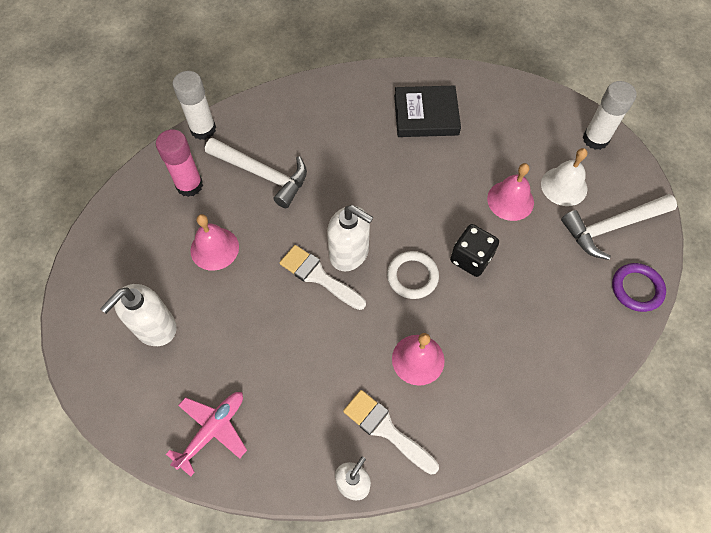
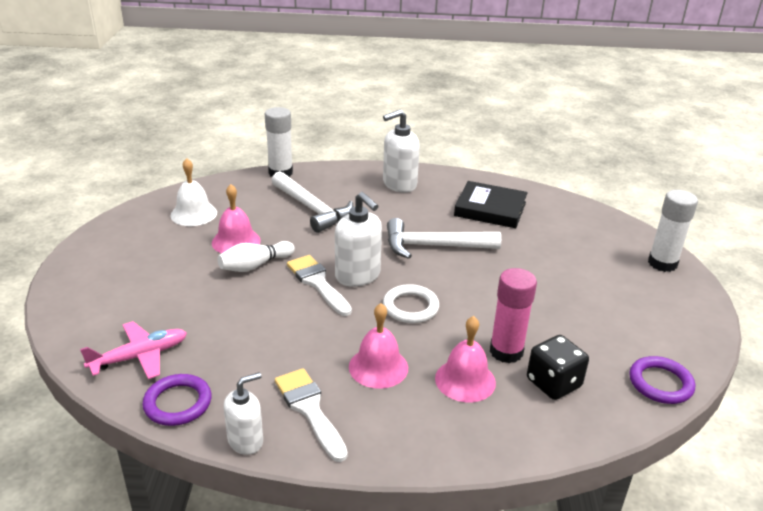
camera: 20 degrees right, 30 degrees down
white soap dispenser [100,284,177,346] -> white soap dispenser moved to [383,110,420,193]
pink glue stick [156,129,203,197] -> pink glue stick moved to [490,268,537,363]
black dice [450,224,499,277] -> black dice moved to [527,335,589,400]
pink bell [487,163,534,221] -> pink bell moved to [435,316,496,402]
white bell [541,148,588,206] -> white bell moved to [170,158,217,226]
white hammer [561,194,677,260] -> white hammer moved to [387,218,501,259]
none -> purple ring [142,374,212,426]
none -> white bowling pin [218,241,295,272]

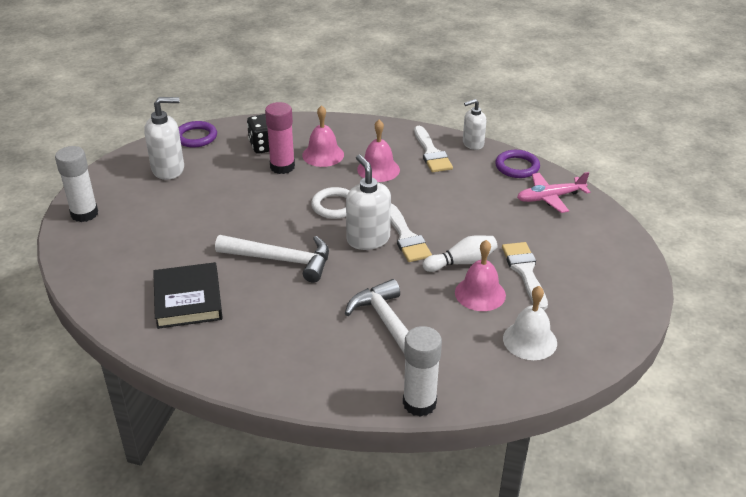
camera: 165 degrees left, 5 degrees up
white soap dispenser [383,110,420,193] -> white soap dispenser moved to [144,97,184,180]
black book [454,181,528,228] -> black book turned 45 degrees clockwise [153,262,223,329]
none -> white brush [502,242,548,310]

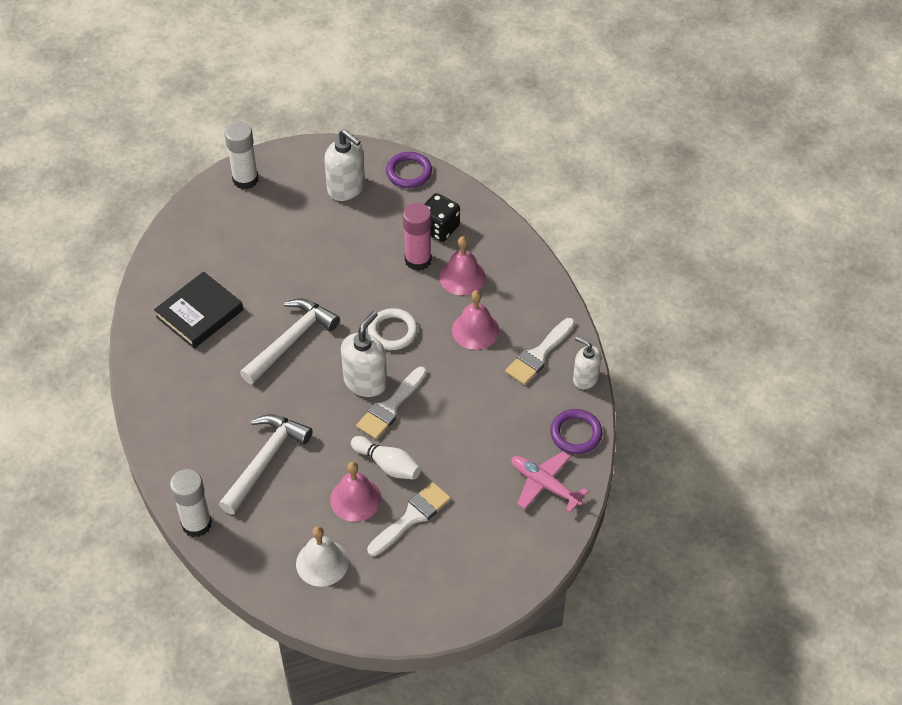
camera: 55 degrees right, 15 degrees up
white hammer [215,235,329,283] -> white hammer turned 120 degrees counterclockwise [240,298,340,384]

